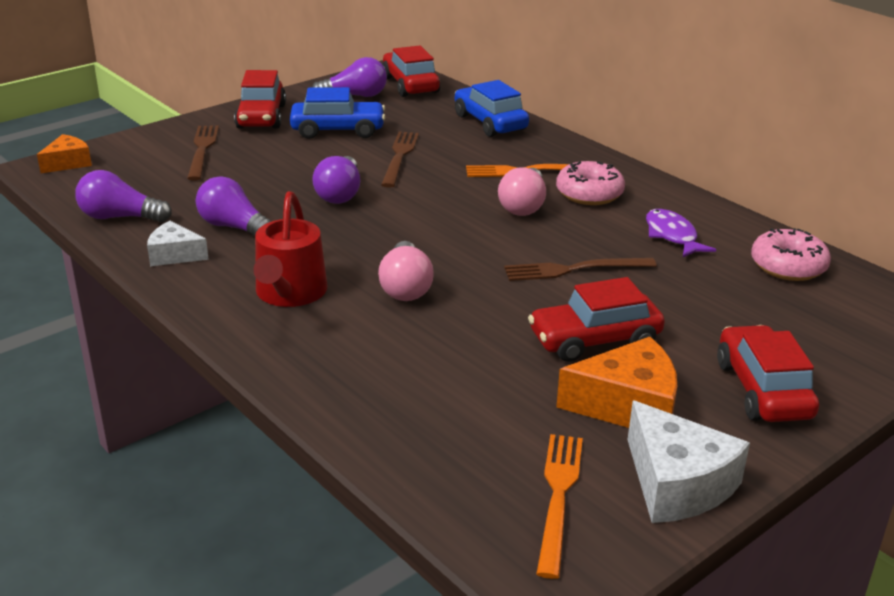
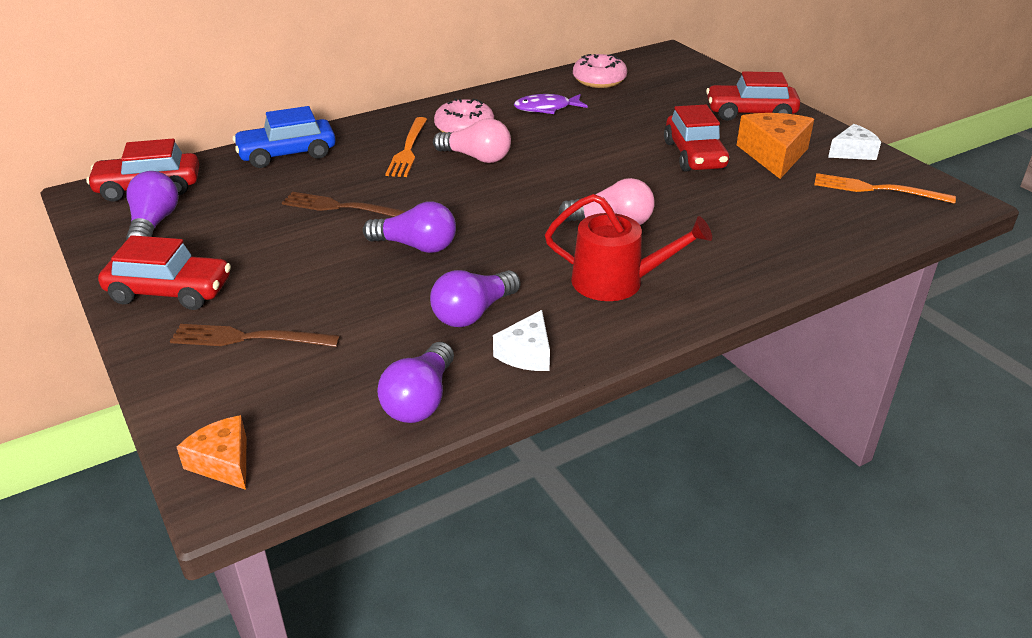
camera: 80 degrees left, 5 degrees up
blue car [290,87,385,139] -> none
brown fork [504,258,657,281] -> none
white cheese [627,400,750,523] -> white cheese [828,124,881,160], size x0.61

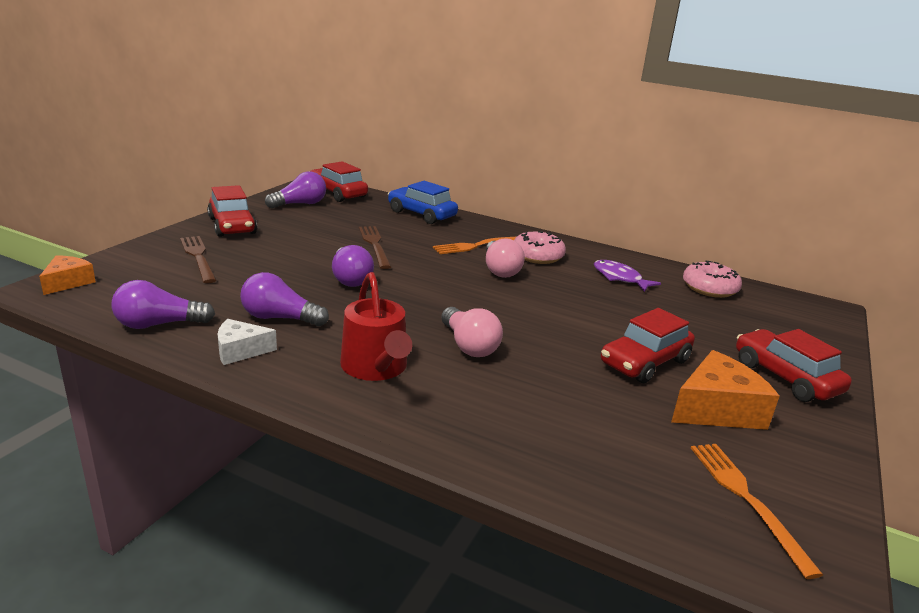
camera: 55 degrees right, 10 degrees down
white cheese [828,124,881,160] -> none

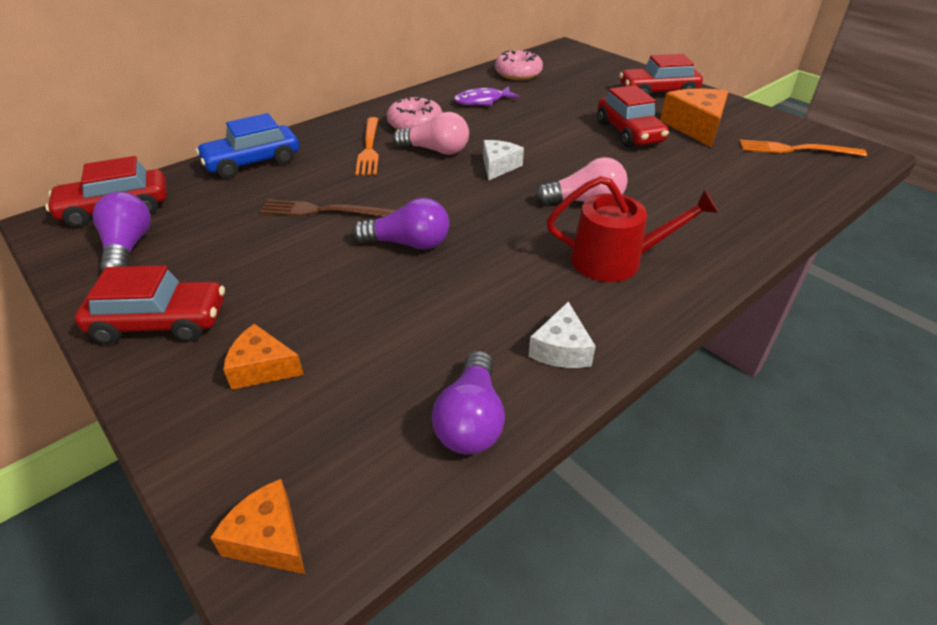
camera: 65 degrees left, 15 degrees up
brown fork [180,236,217,283] -> orange cheese [223,324,304,390]
purple light bulb [240,272,329,326] -> none
none -> white cheese [483,140,524,181]

